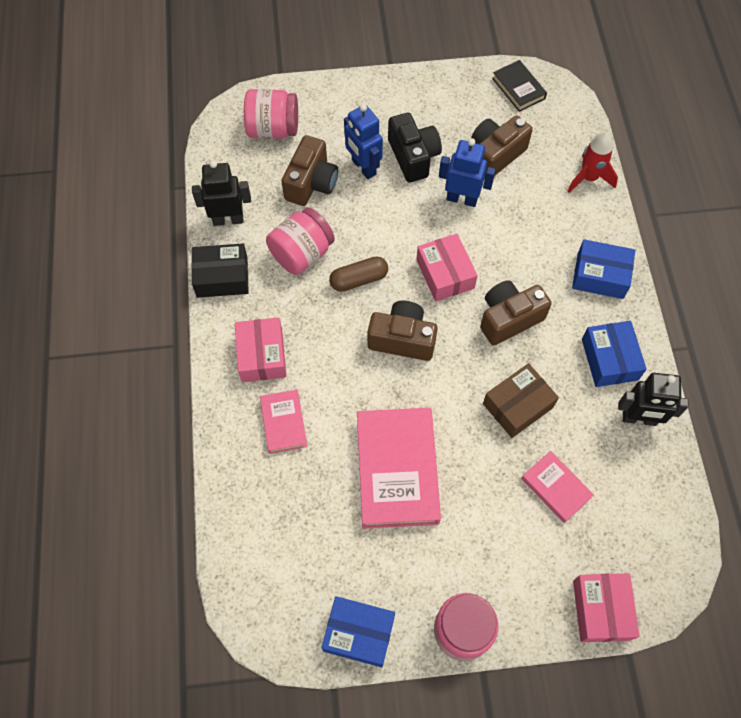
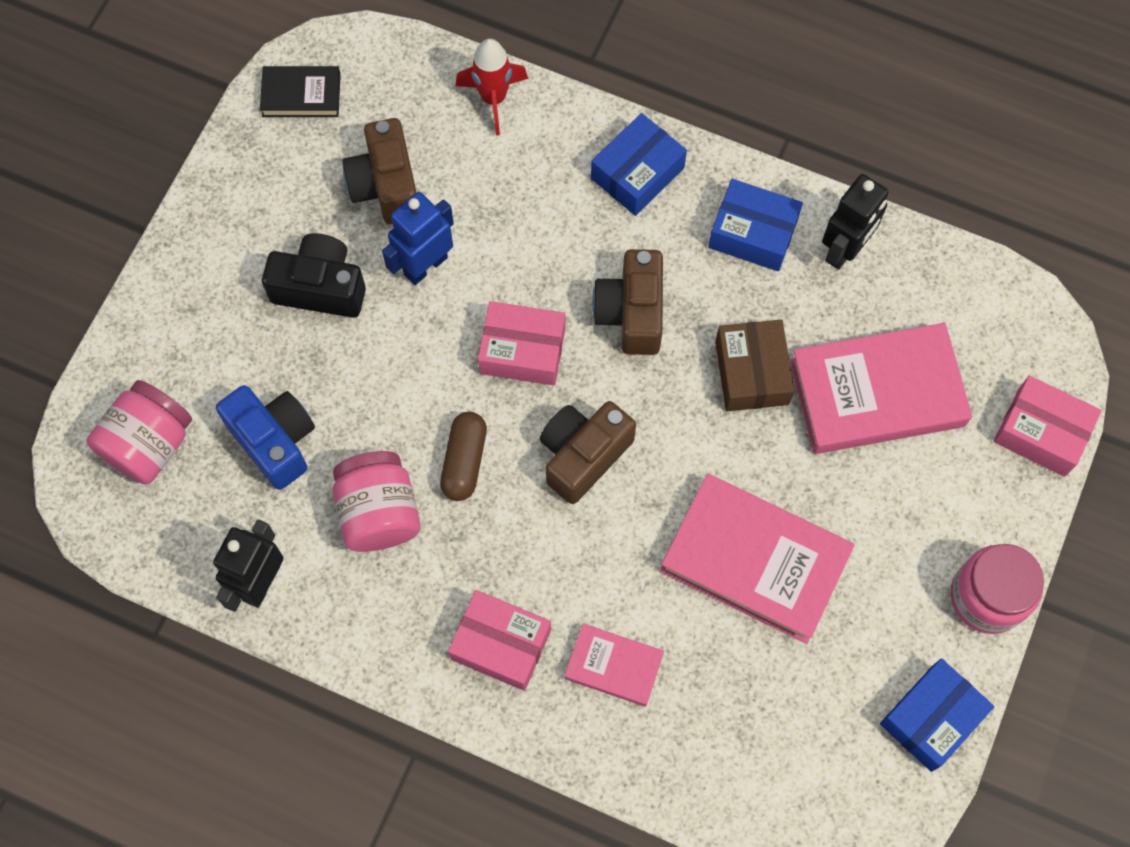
camera: 60 degrees left, 5 degrees up
black box [191,243,249,298] -> none
brown camera [282,135,338,206] -> blue camera [216,385,315,490]
blue robot [344,104,383,179] -> none
pink book [521,451,594,523] -> pink book [790,323,972,454], size x1.92

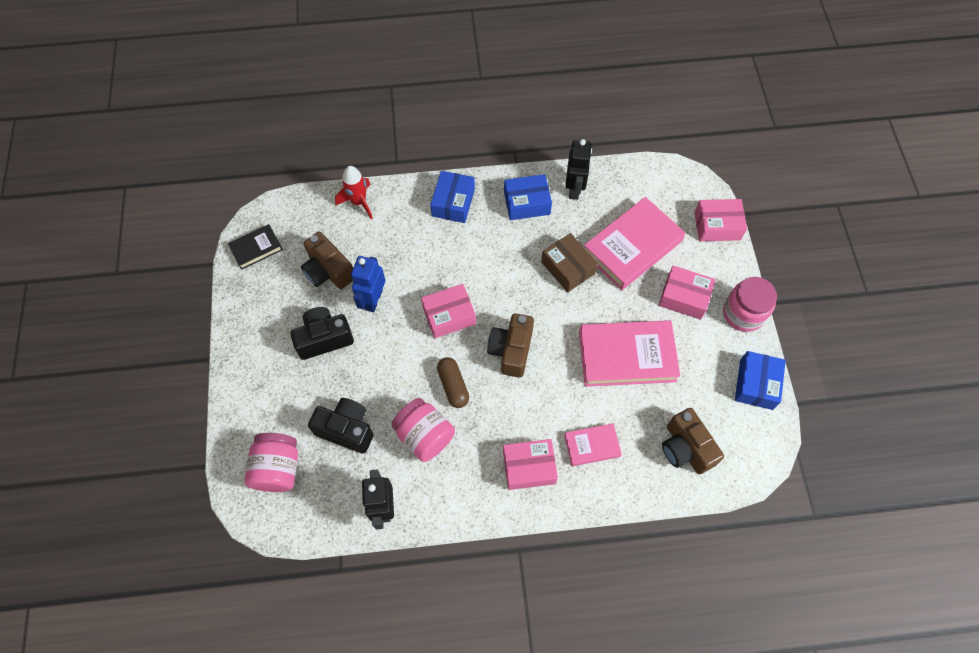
camera: 30 degrees left, 5 degrees down
blue camera [216,385,315,490] -> black camera [308,398,374,453]
brown camera [592,249,663,355] -> brown camera moved to [662,408,724,474]
none -> pink box [659,266,716,320]

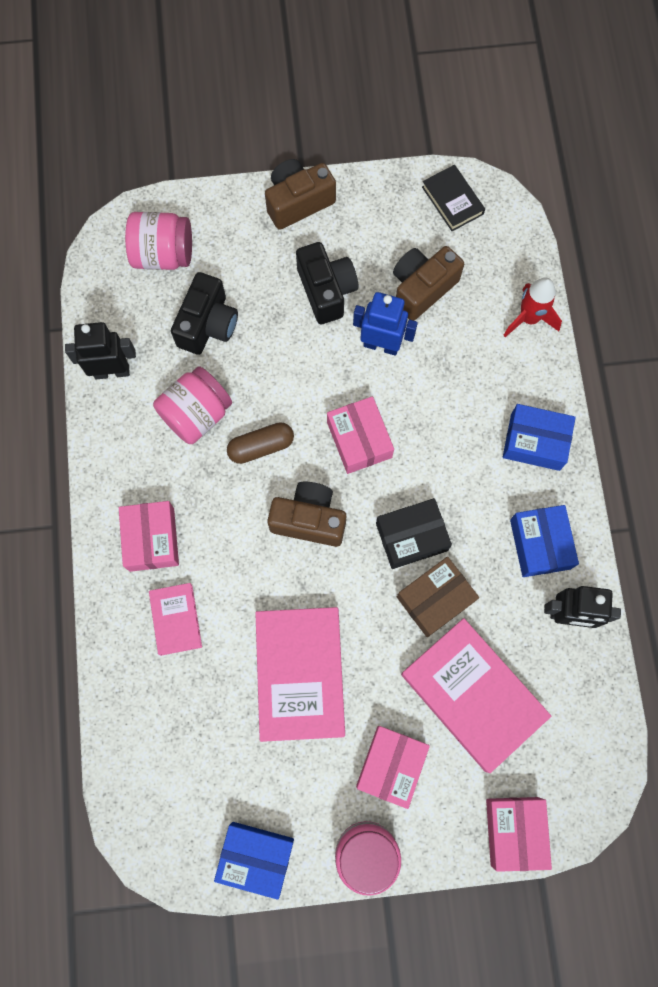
camera: 90 degrees right, 10 degrees up
brown camera [662,408,724,474] -> brown camera moved to [265,159,336,230]
none -> black box [376,498,452,569]

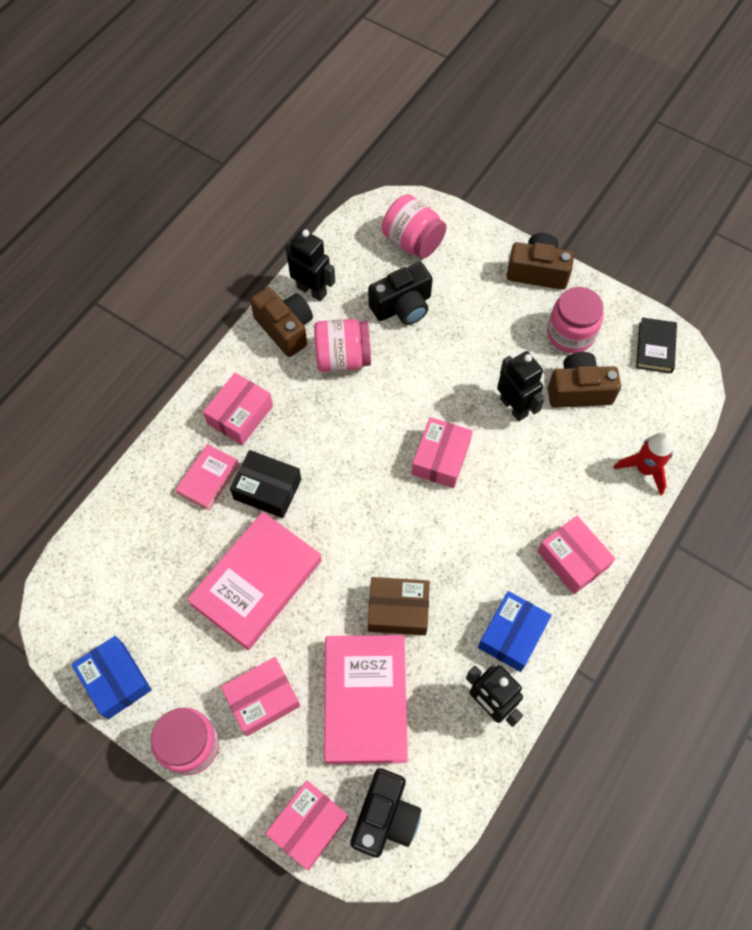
camera: 40 degrees right, 10 degrees down
brown capsule [227,422,294,464] -> none
brown camera [267,482,346,547] -> brown camera moved to [250,287,313,357]
black camera [296,242,358,324] -> black camera moved to [350,768,421,858]
blue robot [353,292,418,356] -> black robot [497,351,545,421]
black box [376,498,452,569] -> black box moved to [230,450,301,518]
blue box [503,404,576,471] -> pink box [537,516,615,594]
none -> pink jar [547,287,604,353]

